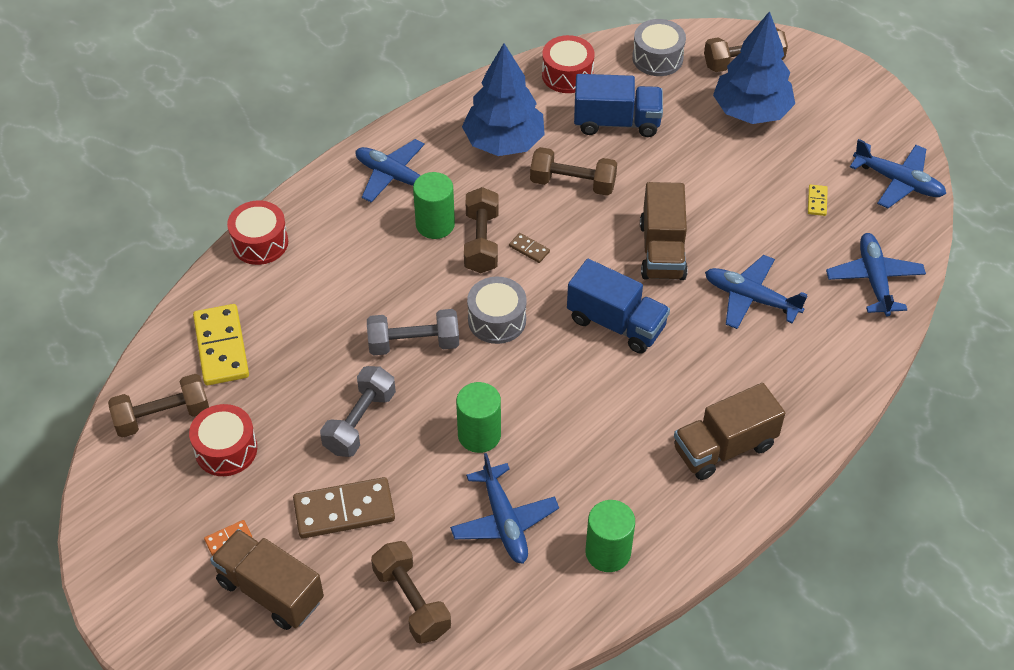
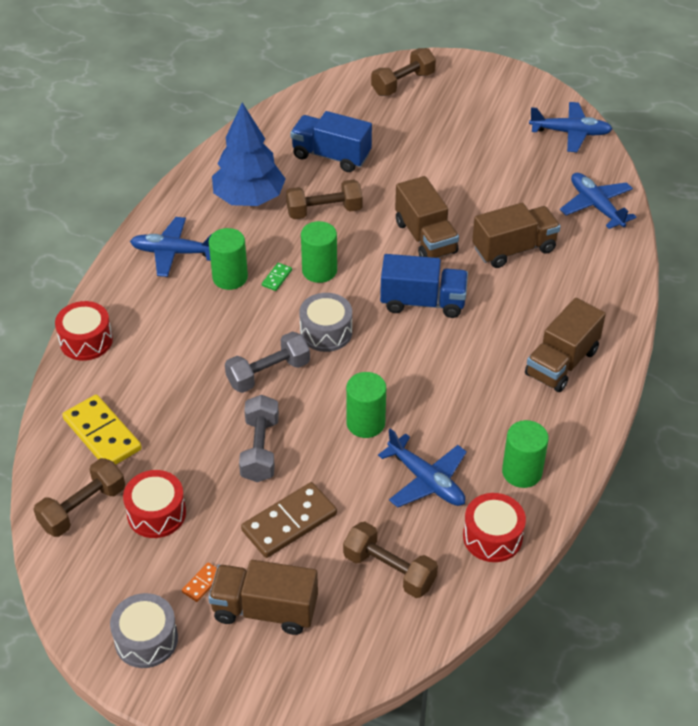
camera: 25 degrees left, 5 degrees down
brown dumbbell [464,187,499,273] -> green domino [262,263,292,291]
brown domino [509,233,550,263] -> green cylinder [301,221,337,283]
red drum [542,35,595,93] -> red drum moved to [463,493,526,562]
blue truck [574,74,663,137] -> blue truck turned 135 degrees counterclockwise [290,111,372,172]
grey drum [632,19,686,76] -> grey drum moved to [110,593,178,668]
blue plane [705,255,807,329] -> brown truck [472,203,561,268]
blue tree [713,11,795,124] -> none
yellow domino [808,184,828,216] -> none

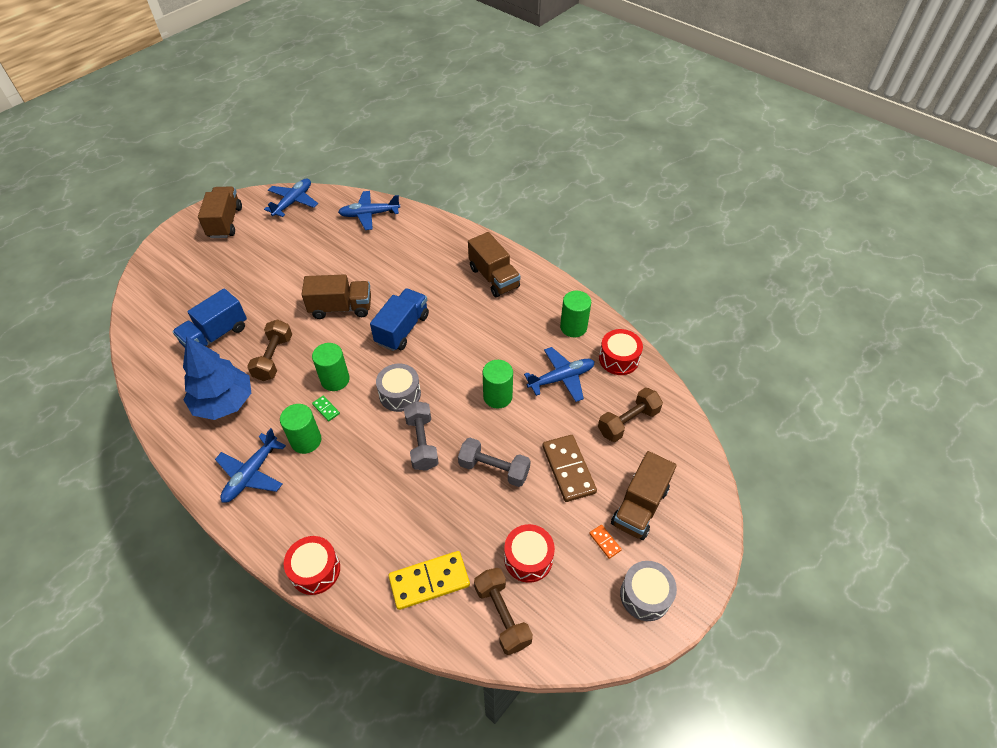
camera: 70 degrees left, 5 degrees up
brown dumbbell [371,48,436,96] -> none
brown truck [472,203,561,268] -> brown truck moved to [198,186,242,238]

